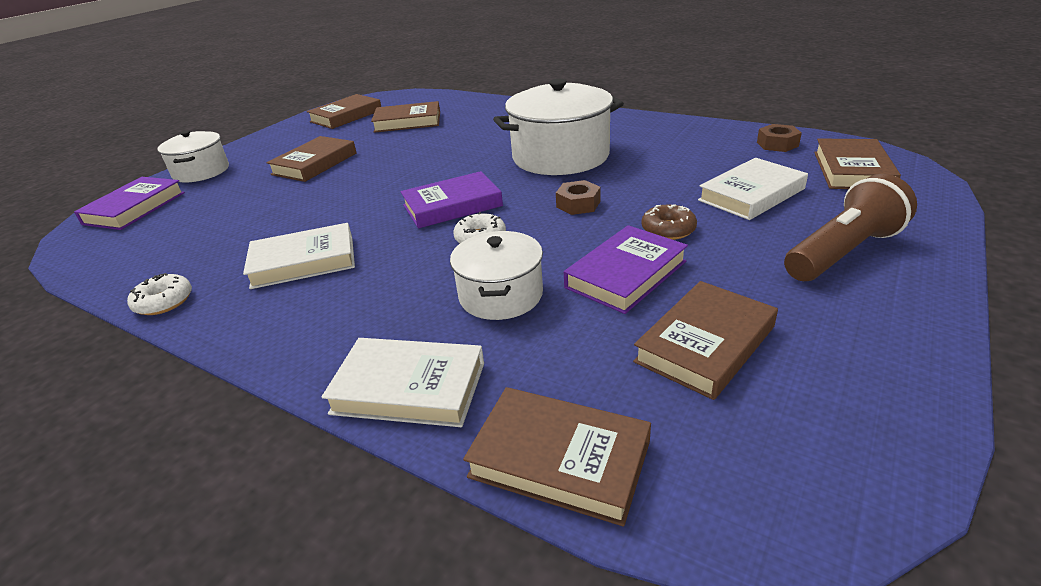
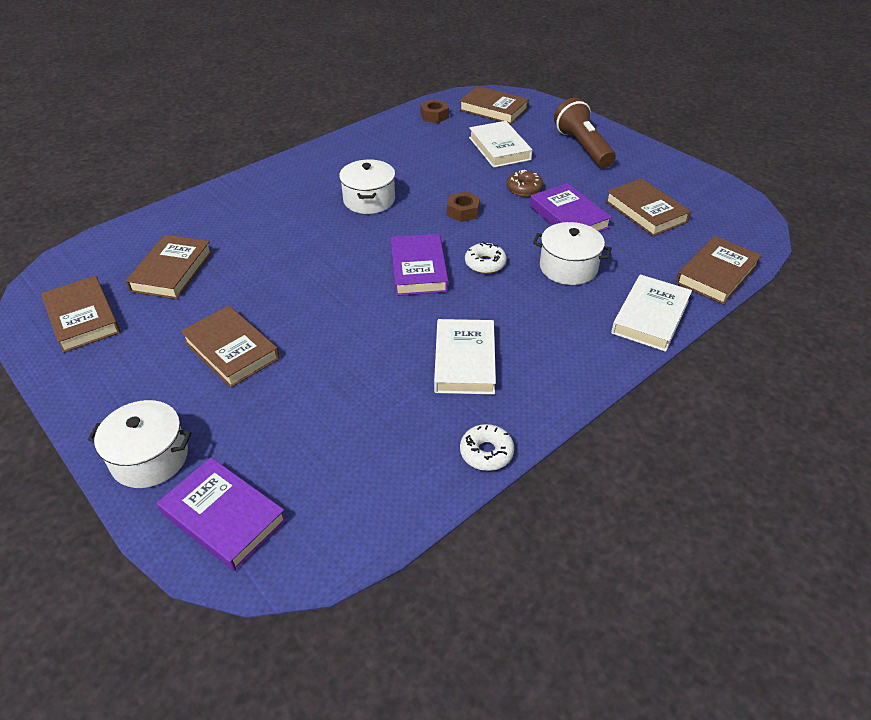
camera: 75 degrees left, 10 degrees up
white pot [493,79,624,175] -> white pot [339,159,395,214], size x0.59

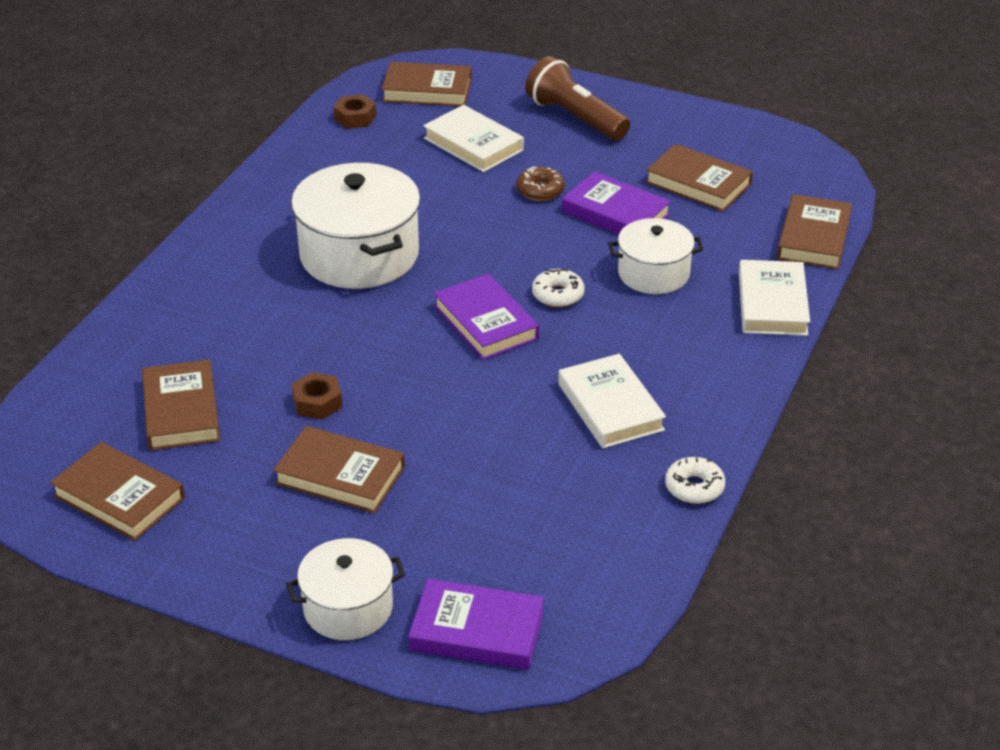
camera: 25 degrees left, 5 degrees down
white pot [339,159,395,214] -> white pot [291,163,420,289], size x1.68
brown nut [447,192,480,222] -> brown nut moved to [292,372,343,420]

